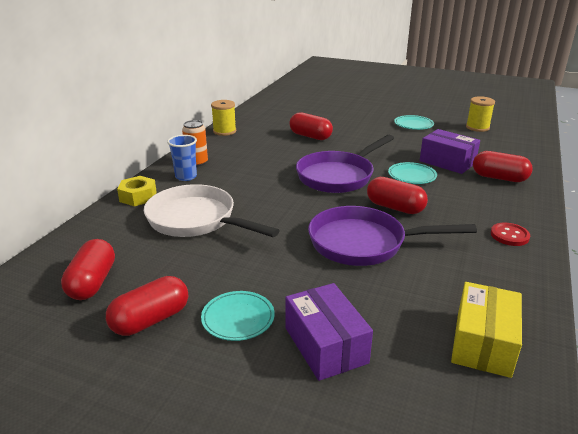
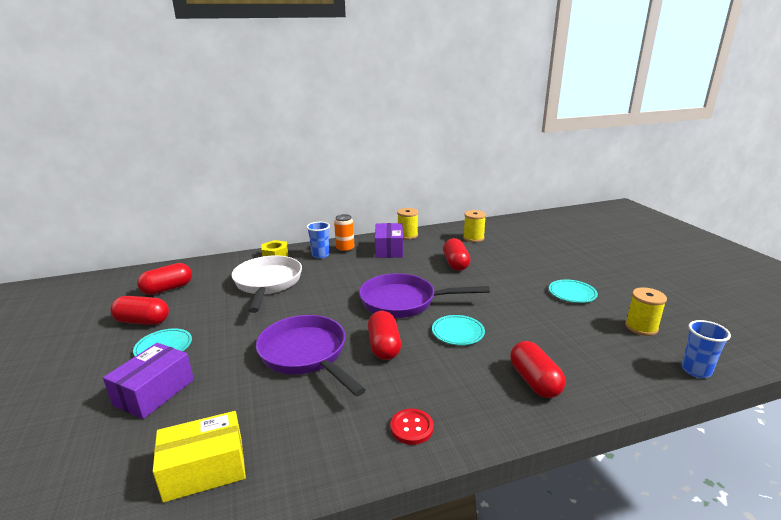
camera: 50 degrees right, 5 degrees down
purple box [420,129,480,174] -> purple box moved to [375,223,403,258]
none -> yellow spool [463,210,486,242]
none -> blue cup [681,320,731,378]

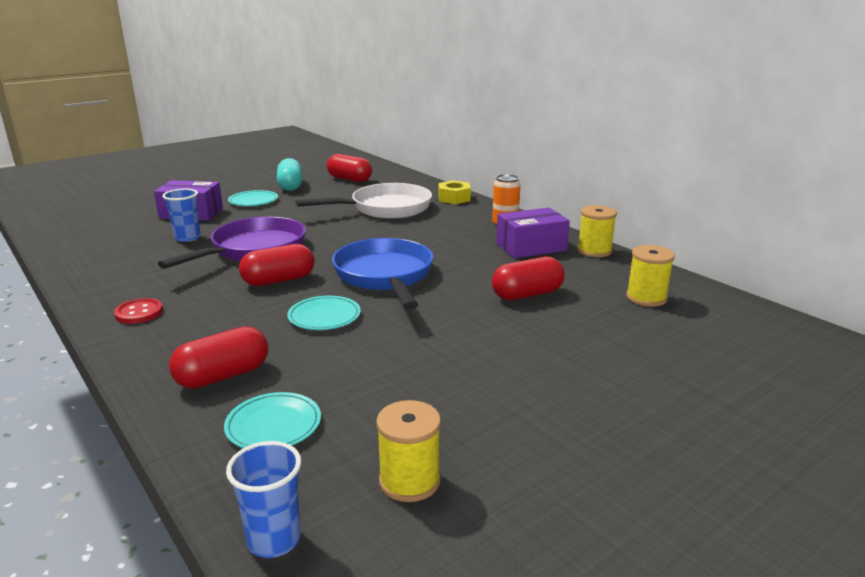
camera: 70 degrees right, 0 degrees up
red capsule [110,296,169,325] -> turquoise capsule [277,158,302,191]
yellow box [153,411,246,503] -> none
blue cup [306,222,330,259] -> blue cup moved to [162,189,201,242]
purple pan [359,273,490,318] -> blue pan [332,238,433,309]
turquoise plate [549,280,598,303] -> turquoise plate moved to [224,392,321,448]

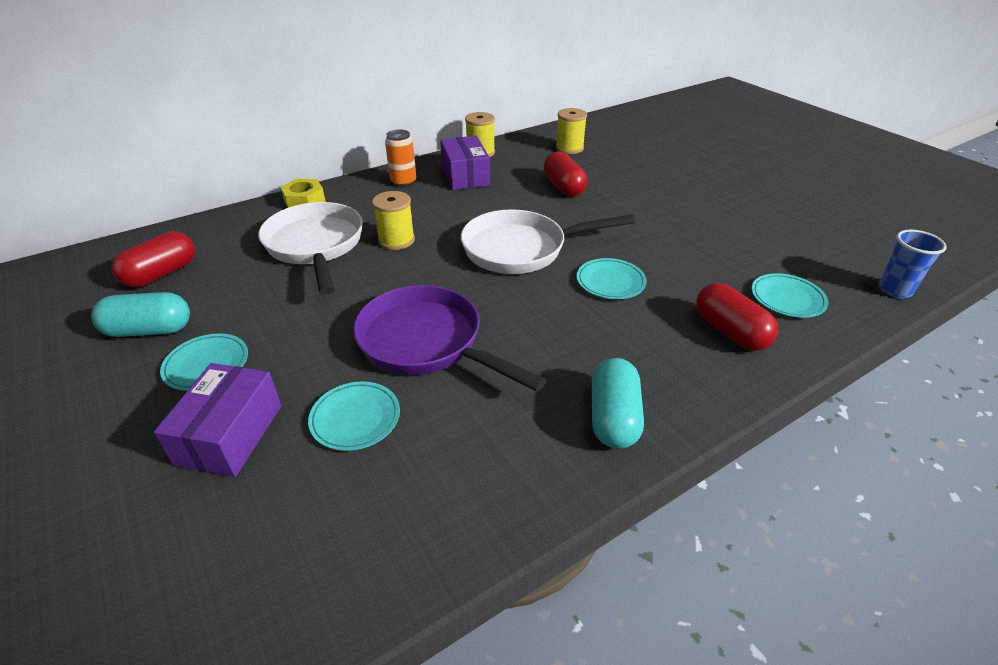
camera: 85 degrees left, 15 degrees up
red button [114,298,163,324] -> turquoise capsule [592,358,644,449]
blue cup [162,189,201,242] -> turquoise plate [308,381,400,451]
red capsule [239,244,315,286] -> none
blue pan [332,238,433,309] -> white pan [461,209,635,274]
yellow spool [376,400,441,502] -> yellow spool moved to [372,191,415,250]

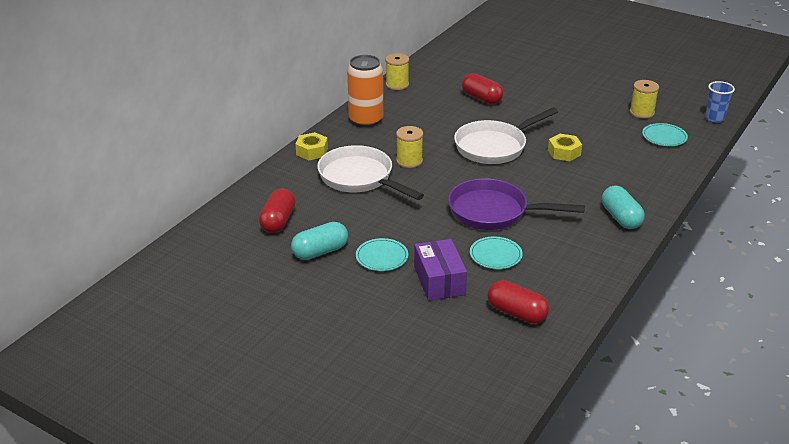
camera: 25 degrees left, 5 degrees down
orange can [385,130,416,187] -> orange can [347,55,383,127], size x1.66
purple box [440,136,490,190] -> none
yellow spool [556,108,587,154] -> yellow spool moved to [630,80,659,119]
turquoise plate [577,258,647,299] -> yellow nut [548,134,582,161]
red capsule [696,283,778,351] -> red capsule moved to [488,280,549,324]

